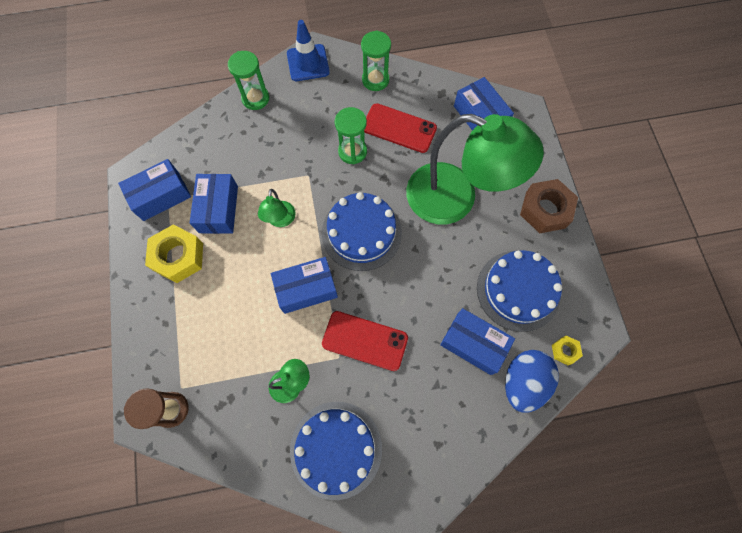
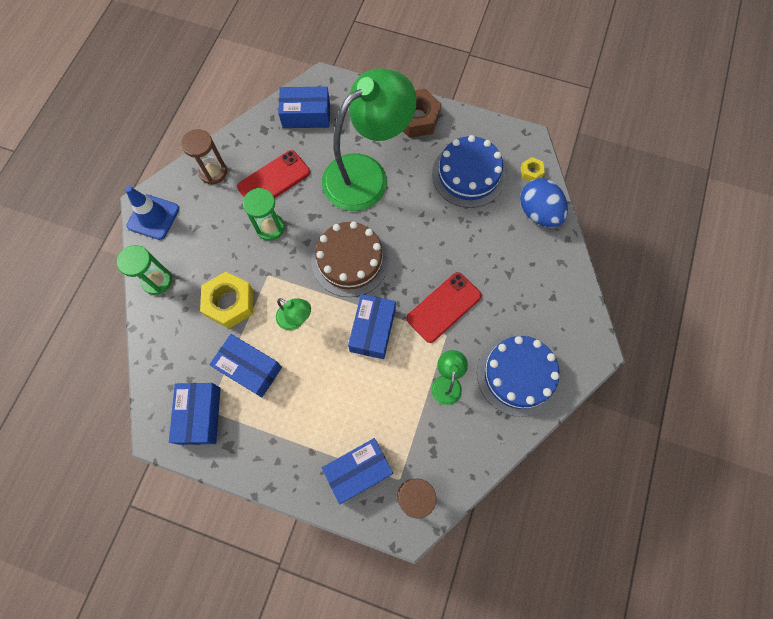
camera: 60 degrees left, 0 degrees up
yellow nut [145,225,203,283] -> yellow nut moved to [200,272,253,328]
blue cake [322,192,402,271] -> brown cake [311,221,389,297]
green hourglass [361,30,391,91] -> brown hourglass [181,129,227,185]
blue box [440,308,515,375] -> blue box moved to [322,438,393,504]

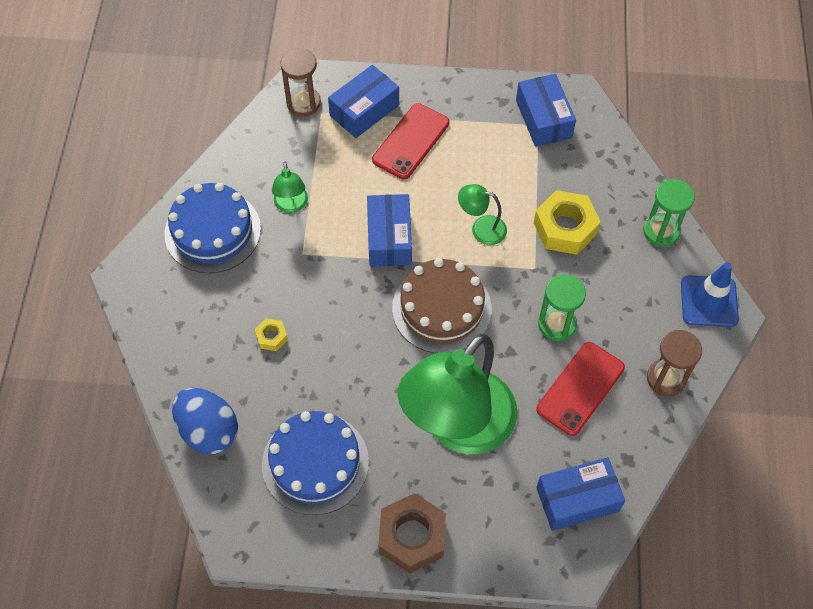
camera: 165 degrees right, 10 degrees down
blue box [209,334,282,397] -> none
red phone [406,272,482,343] -> red phone moved to [372,103,449,179]
yellow nut [520,157,545,181] -> yellow nut moved to [255,318,288,351]

